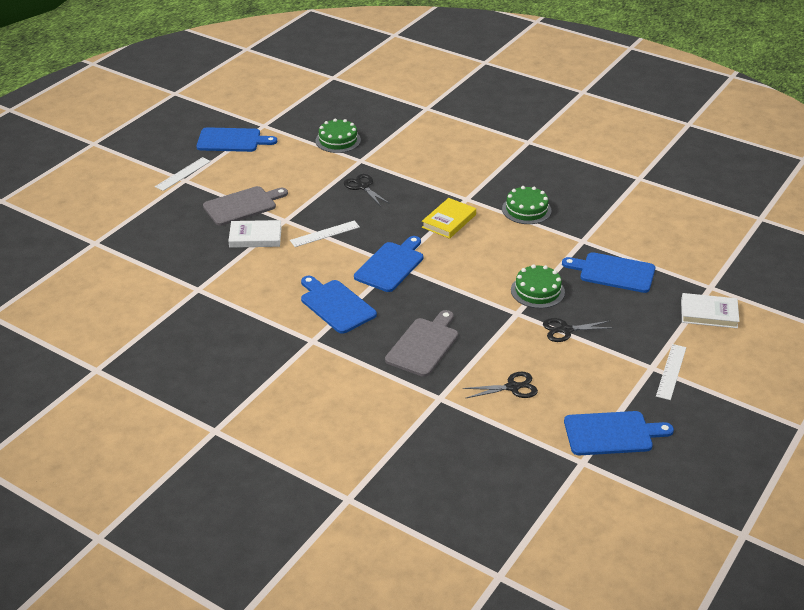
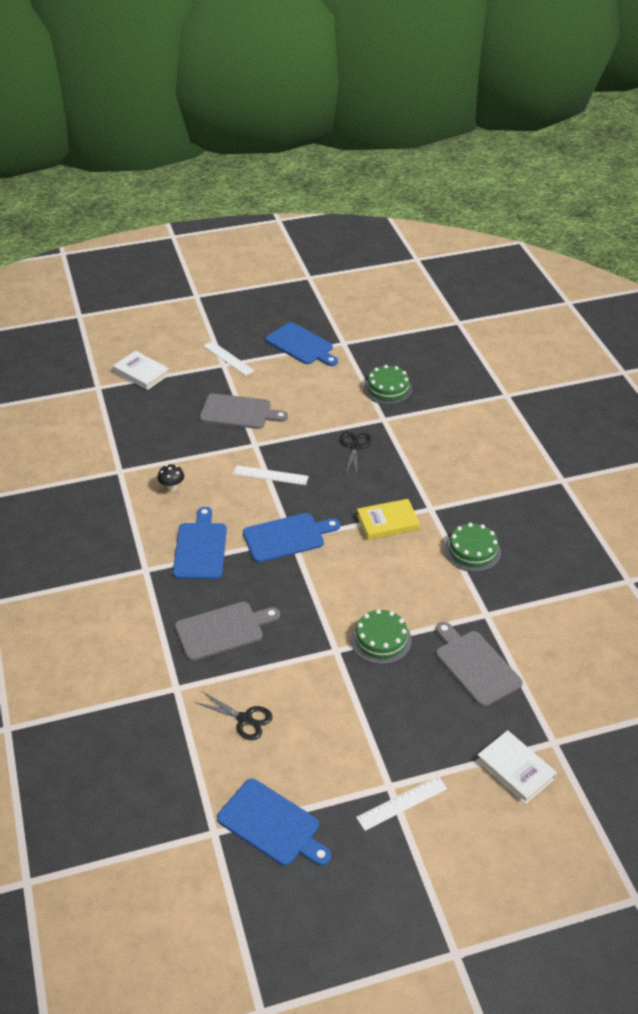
camera: 40 degrees right, 5 degrees up
white ruler [155,157,211,191] -> white ruler turned 60 degrees clockwise [203,341,255,376]
white book [228,220,282,248] -> white book moved to [113,351,170,390]
black scissors [543,318,613,342] -> none
blue cutting board [562,252,655,293] -> grey cutting board [436,622,523,707]
none -> black mushroom [158,464,184,491]

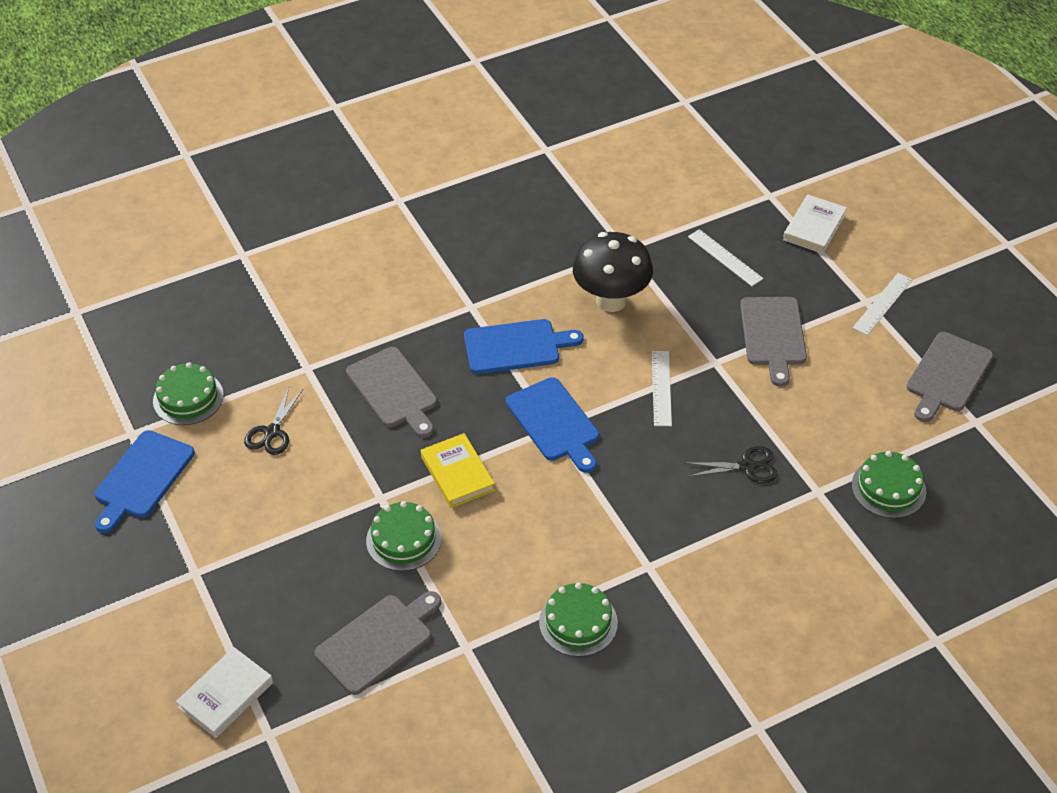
camera: 80 degrees right, 5 degrees up
black mushroom [158,464,184,491] -> black mushroom [573,232,653,312], size x2.40
blue cutting board [265,322,338,366] -> grey cutting board [906,332,993,422]
white ruler [356,776,447,831] -> white ruler moved to [688,229,764,286]
yellow book [357,499,420,540] -> yellow book moved to [421,433,495,508]
none -> green cake [153,362,224,425]

